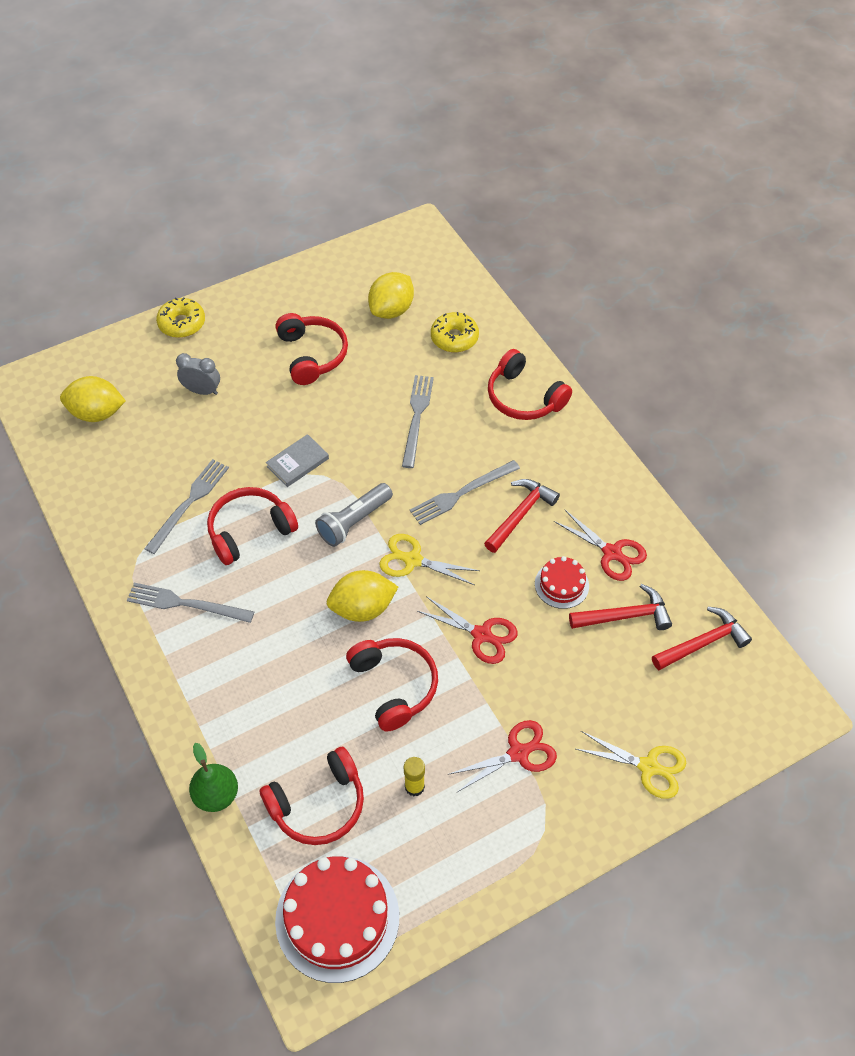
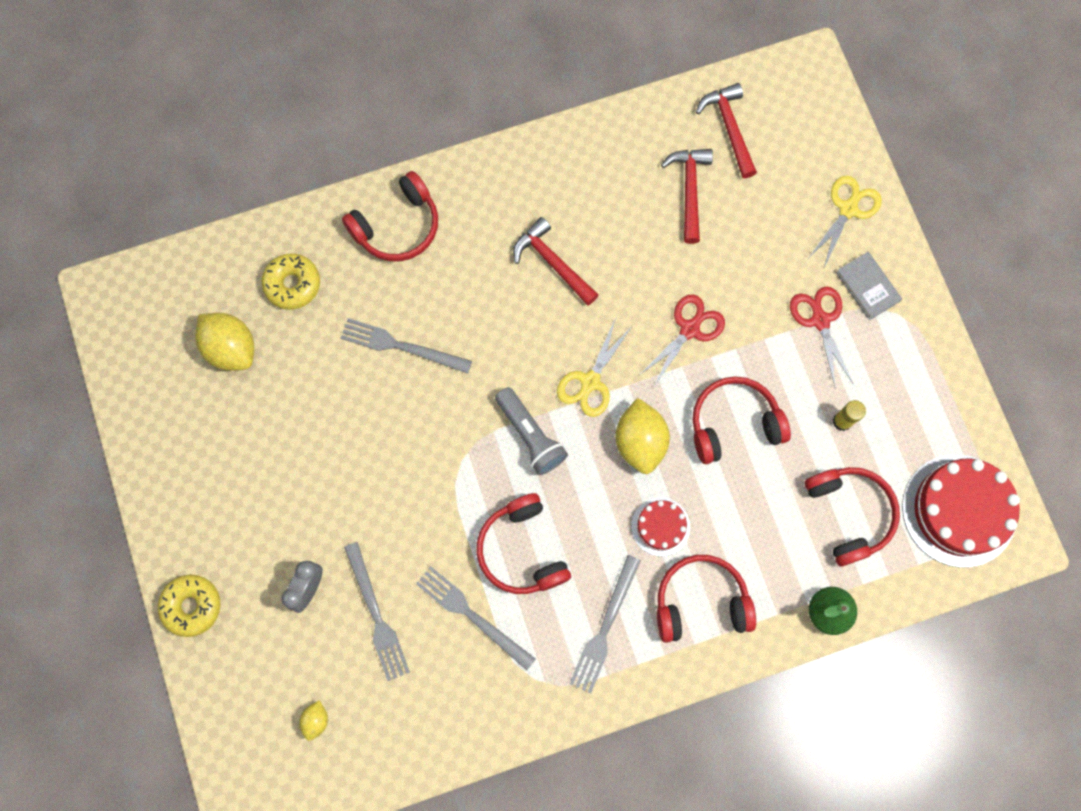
camera: 80 degrees left, 20 degrees up
yellow lemon [60,376,126,422] -> yellow lemon [299,700,328,741], size x0.49
grey book [266,434,329,487] -> grey book moved to [836,252,902,320]
red headphones [276,313,348,385] -> red headphones moved to [657,555,756,643]
grey fork [410,460,520,525] -> grey fork moved to [344,542,410,681]
red cake [535,556,589,609] -> red cake moved to [631,497,690,556]
red scissors [554,510,647,581] -> none

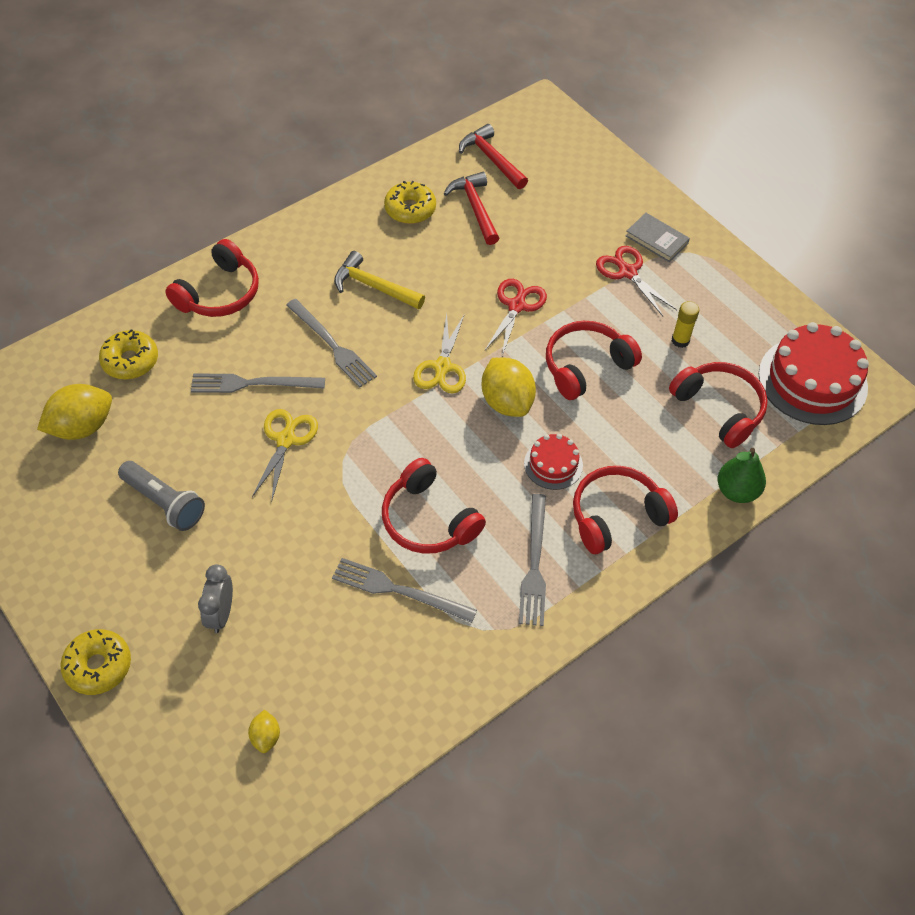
camera: 20 degrees left, 20 degrees down
yellow lemon [195,313,254,371] -> yellow lemon turned 60 degrees counterclockwise [37,384,112,440]
grey fork [344,542,410,681] -> grey fork moved to [286,299,377,388]
grey flashlight [495,387,568,475] -> grey flashlight moved to [118,461,205,531]
red hammer [513,217,599,306] -> yellow hammer [334,251,425,309]
yellow scissors [809,176,882,267] -> yellow scissors moved to [252,409,318,502]
none -> yellow donut [384,181,436,224]

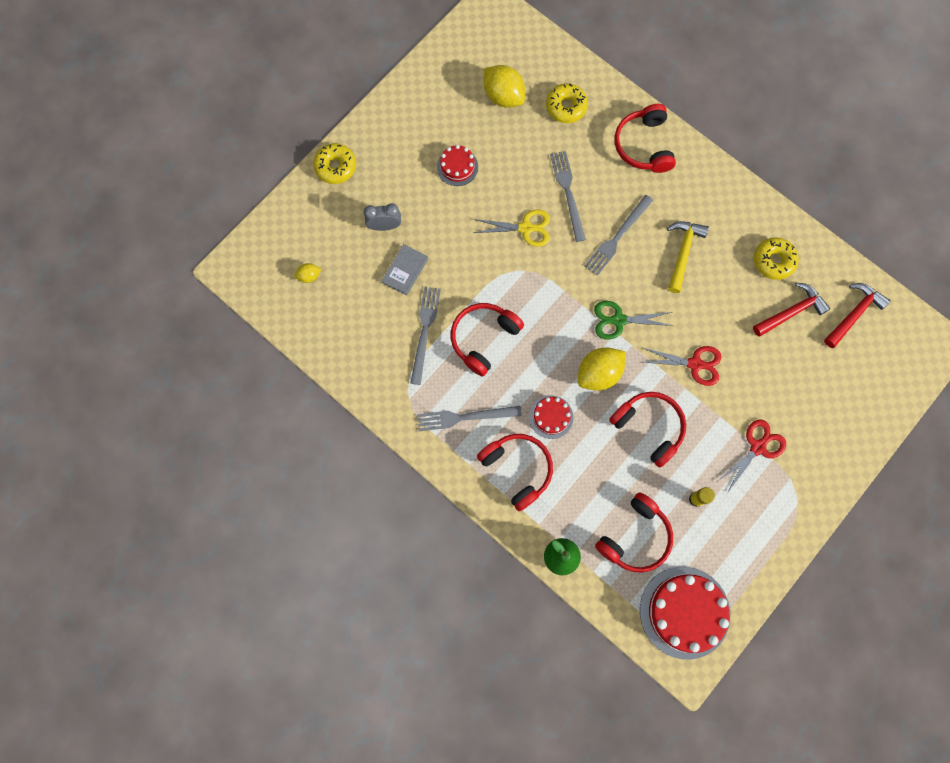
camera: 80 degrees right, 20 degrees up
grey flashlight [118,461,205,531] -> red cake [437,145,478,186]
red headphones [165,239,259,317] -> red headphones turned 60 degrees clockwise [615,104,676,173]
yellow scissors [413,313,466,393] -> green scissors [594,301,674,340]
grey book [626,213,690,262] -> grey book moved to [382,244,428,296]

